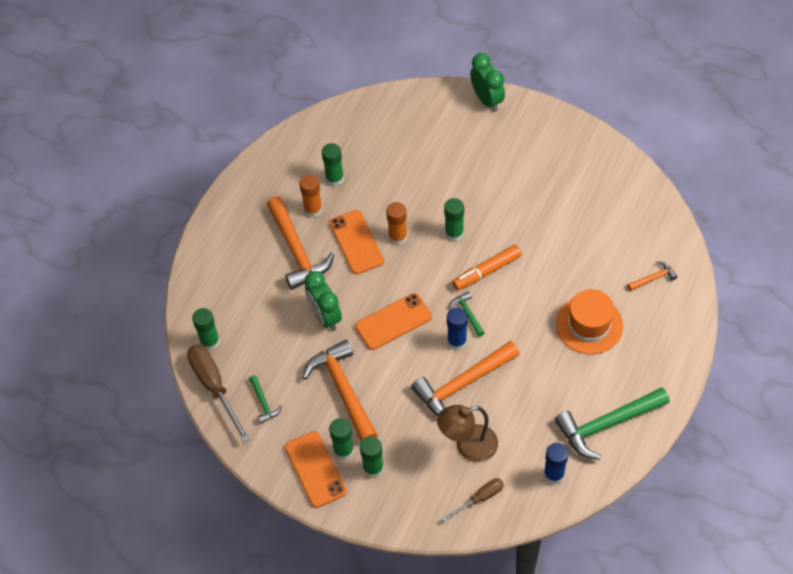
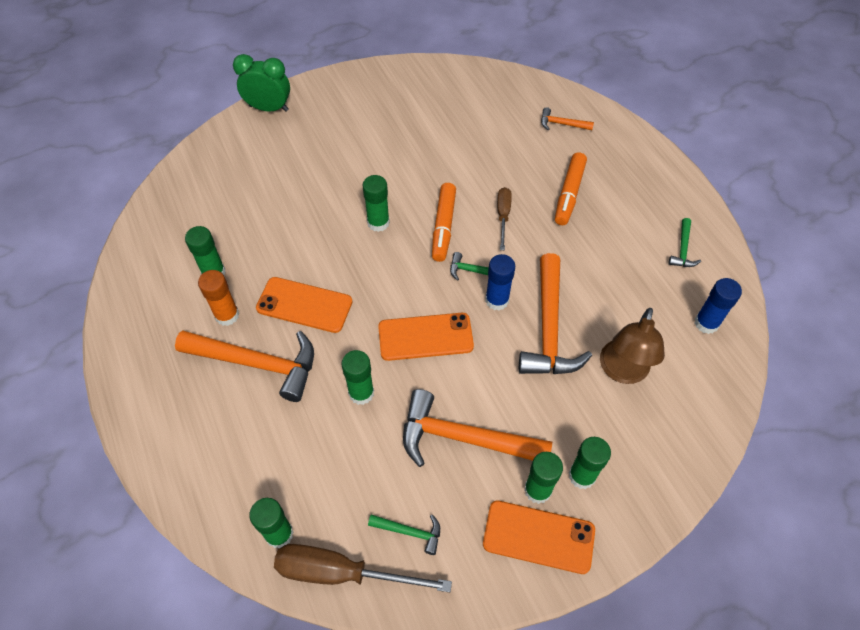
camera: 55 degrees left, 0 degrees up
green clock [304,271,342,331] -> green glue stick [341,350,374,405]
orange phone [355,293,432,350] -> orange phone turned 75 degrees clockwise [378,313,474,361]
orange glue stick [386,202,408,245] -> none
brown screwdriver [442,478,504,522] -> brown screwdriver moved to [497,187,512,250]
green hammer [554,387,670,460] -> green hammer [669,218,701,267], size x0.46
orange hat [556,289,623,354] -> orange marker [555,152,587,225]
orange hammer [627,261,677,291] -> orange hammer turned 90 degrees counterclockwise [541,107,594,130]

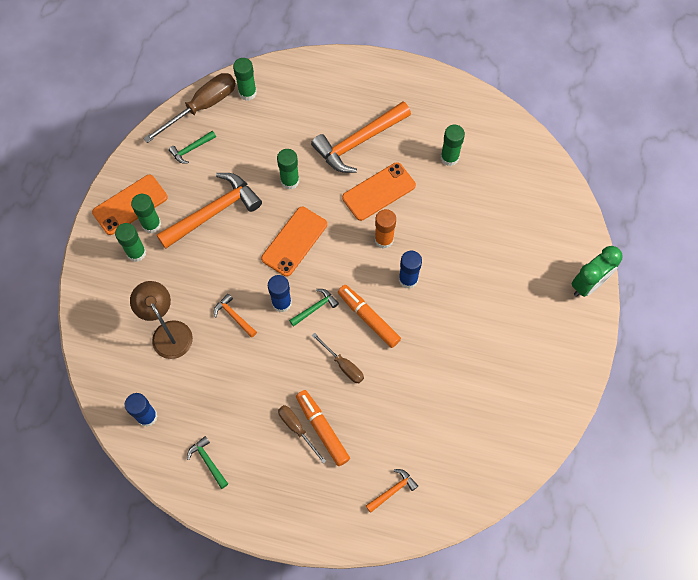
camera: 130 degrees right, 10 degrees up
orange glue stick [198,270,239,326] -> orange glue stick moved to [375,209,396,249]
green glue stick [363,175,390,232] -> blue glue stick [399,251,422,289]
orange hammer [519,253,592,374] -> orange hammer [214,294,257,338], size x0.46
none -> brown screwdriver [278,405,326,463]

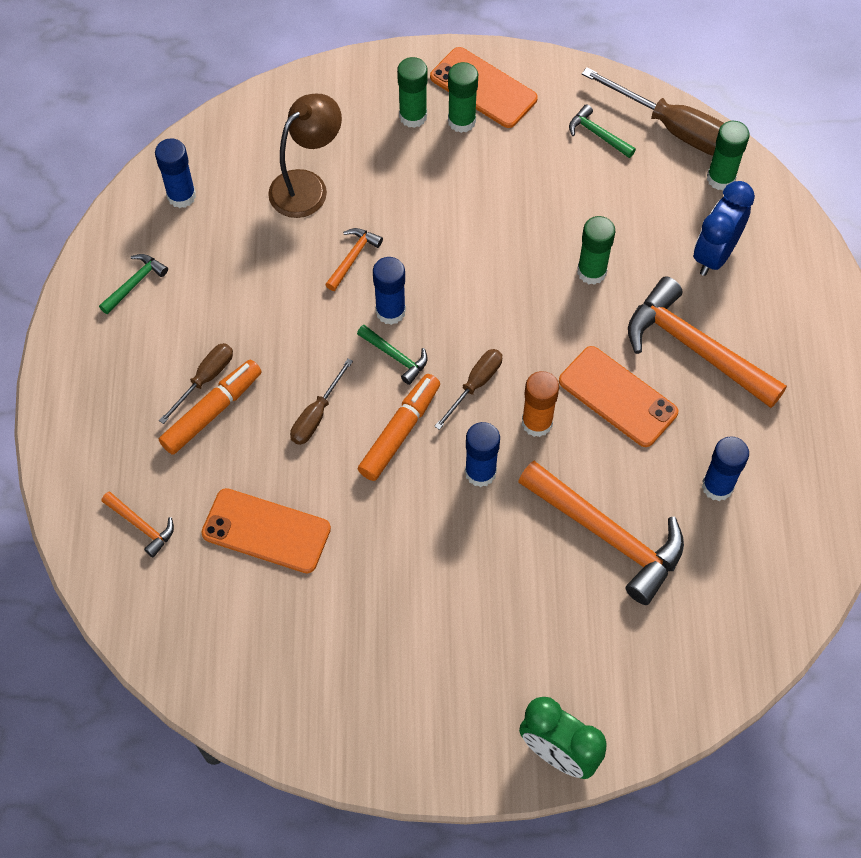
camera: 75 degrees right, 5 degrees down
orange hammer [156,173,262,249] -> orange hammer moved to [518,461,684,605]
orange phone [261,207,327,277] -> orange phone moved to [201,488,331,573]
green glue stick [441,124,465,166] -> blue glue stick [702,436,749,501]
none -> brown screwdriver [434,349,502,430]
none -> blue clock [694,181,755,276]

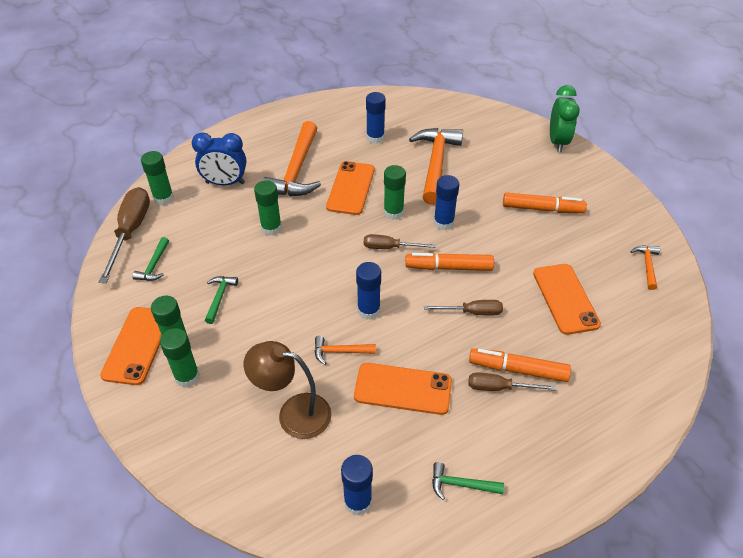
camera: 120 degrees left, 15 degrees down
orange hammer [101,492,174,557] -> orange hammer moved to [631,245,660,290]
green hammer [357,325,428,385] -> green hammer moved to [205,276,238,324]
orange glue stick [522,371,559,437] -> green glue stick [384,165,406,220]
none -> orange phone [354,363,452,415]
none -> orange marker [503,192,587,213]

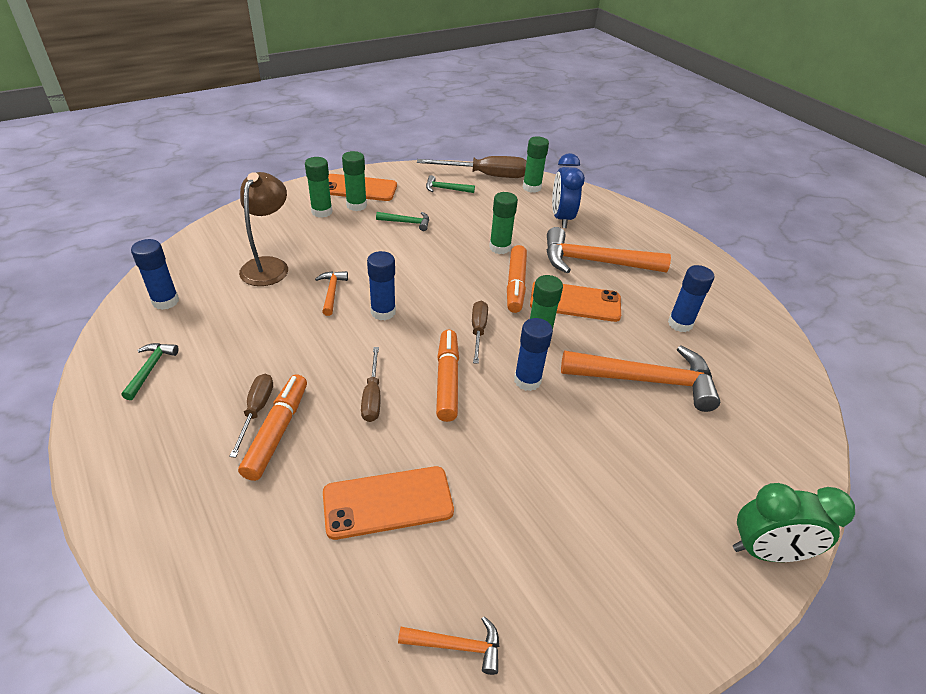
camera: 85 degrees right, 5 degrees down
orange phone [354,363,452,415] -> none
orange marker [503,192,587,213] -> orange marker moved to [507,245,527,313]

